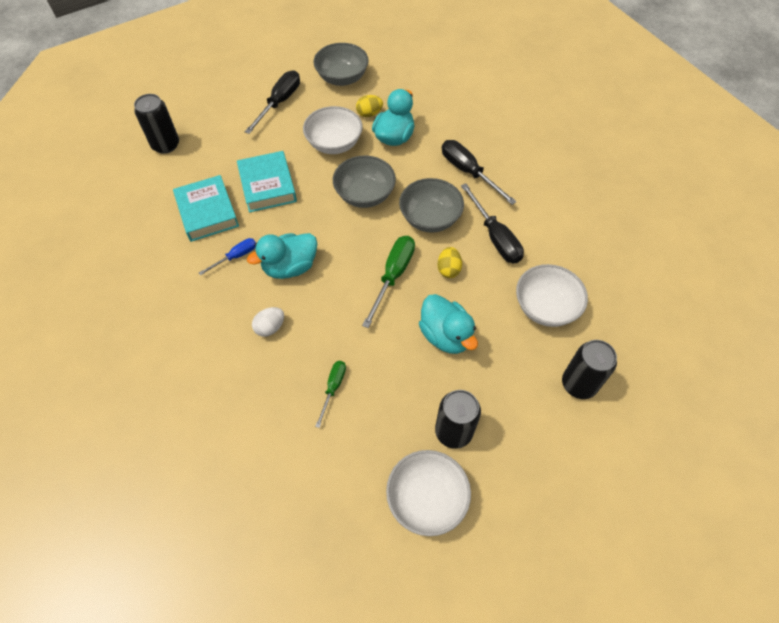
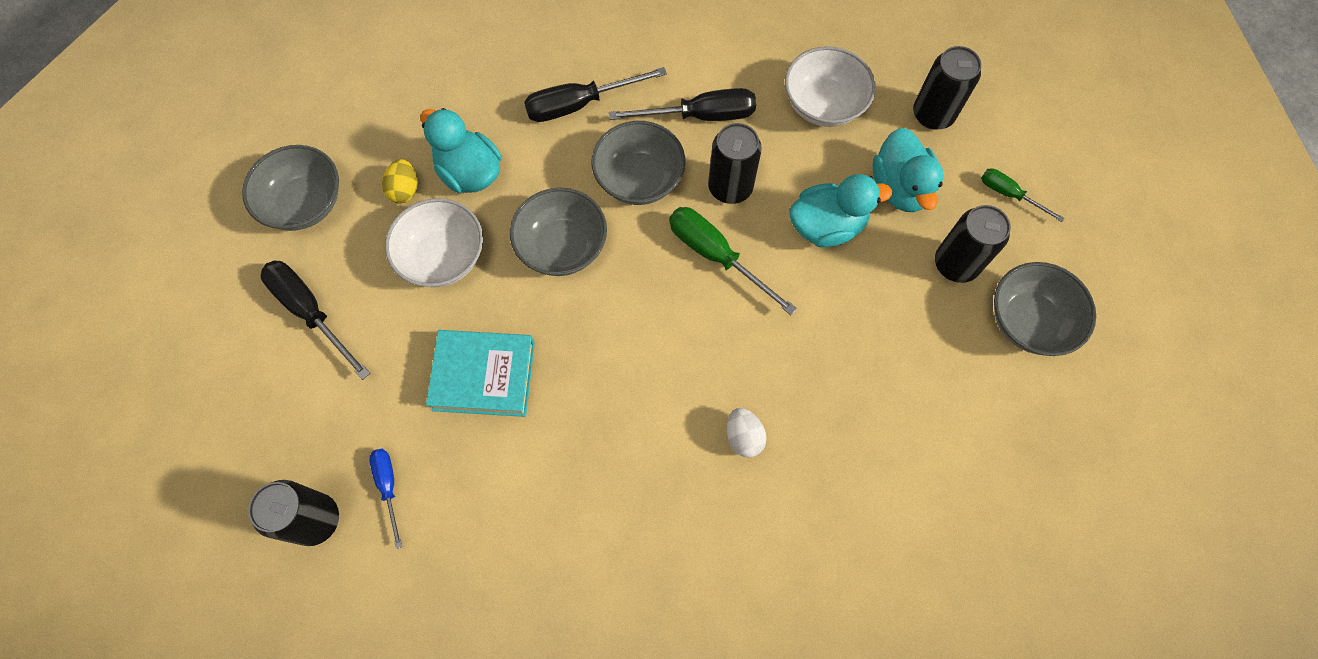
camera: 70 degrees left, 10 degrees up
turquoise book [173,175,239,242] -> none
blue screwdriver [199,238,256,275] -> blue screwdriver moved to [369,449,402,549]
turquoise duck [247,233,317,279] -> turquoise duck moved to [873,128,944,212]
green screwdriver [315,361,346,428] -> green screwdriver moved to [981,168,1065,222]
white bowl [386,450,471,536] -> grey bowl [994,262,1096,356]
yellow egg [438,247,462,278] -> black can [708,123,762,204]

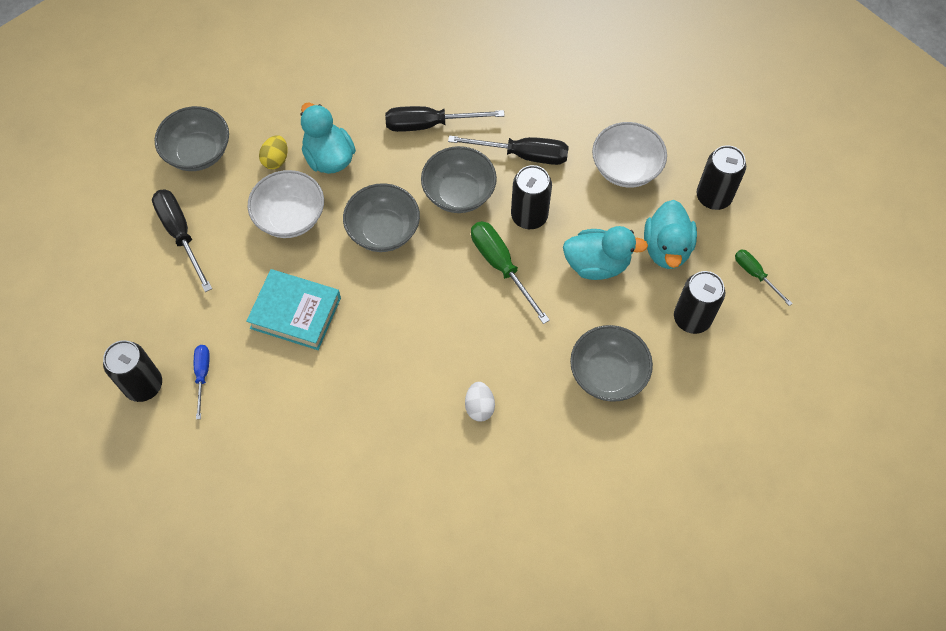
camera: 15 degrees right, 5 degrees down
grey bowl [994,262,1096,356] -> grey bowl moved to [570,325,653,402]

